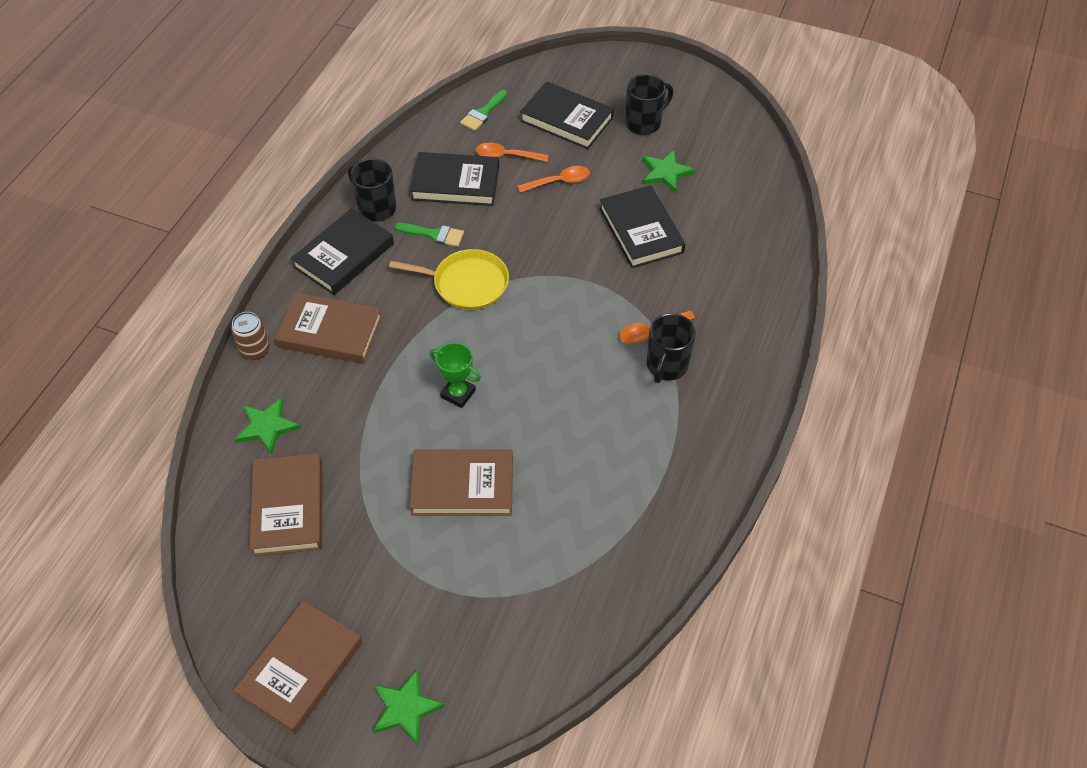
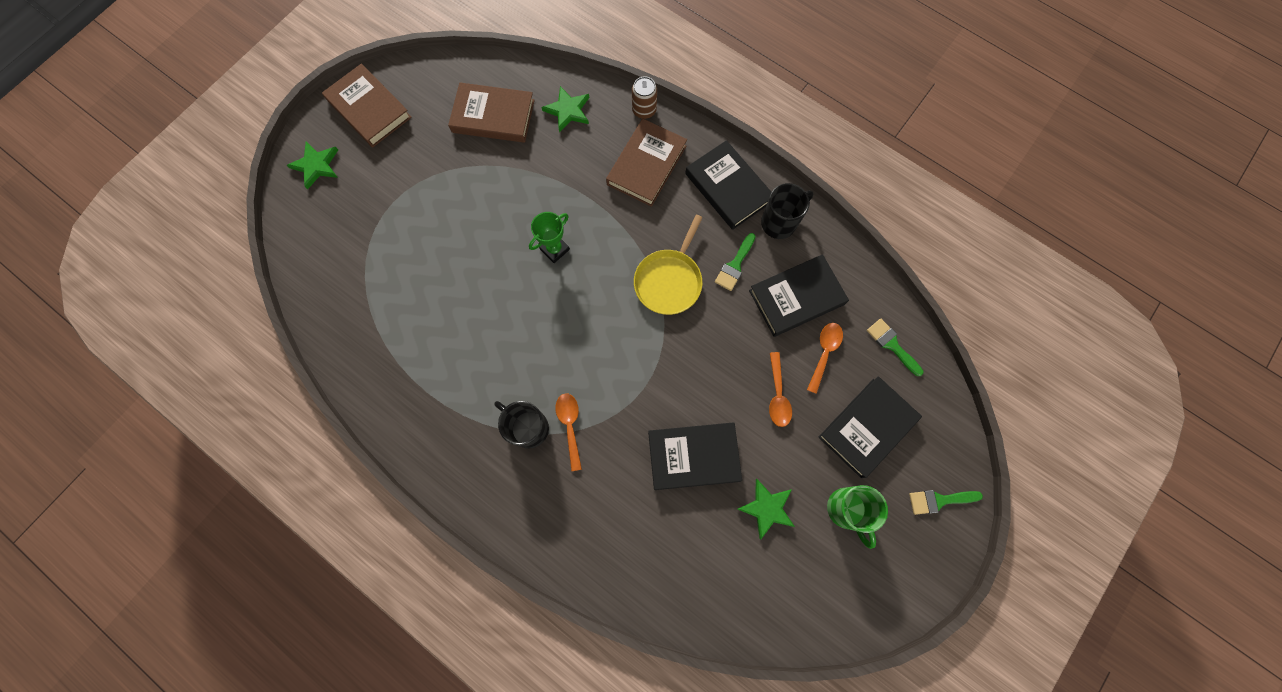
camera: 105 degrees right, 20 degrees up
black book [410,152,499,206] -> black book turned 45 degrees clockwise [749,254,849,337]
brown book [410,450,513,516] -> none
black mug [625,74,673,135] -> green mug [827,485,888,549]
none -> green brush [909,490,983,515]

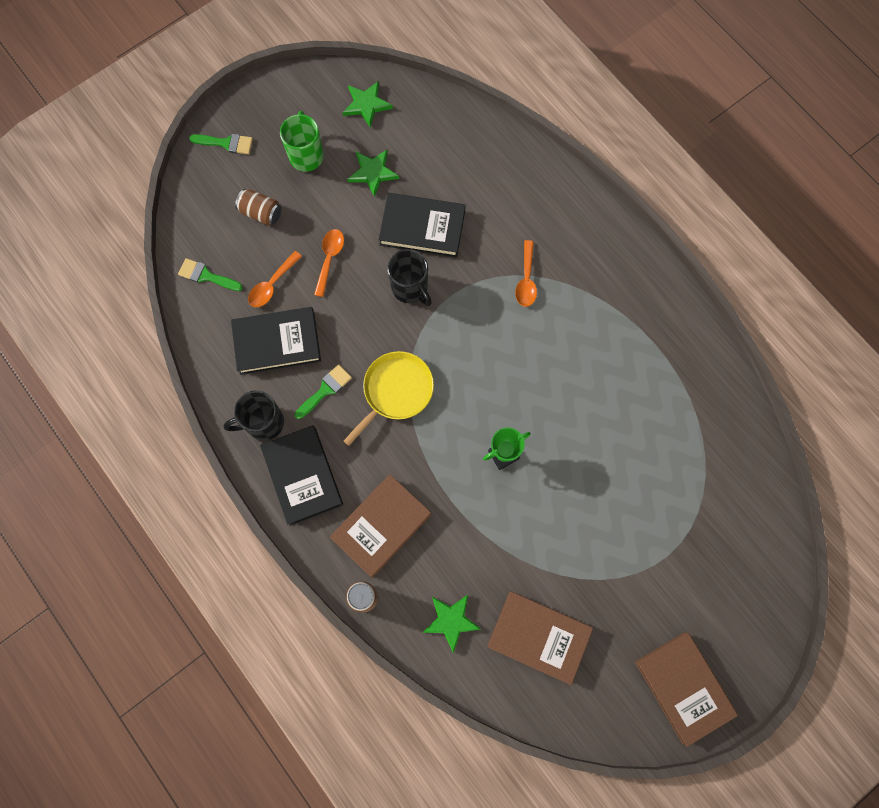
camera: 165 degrees left, 0 degrees up
green star [287,142,338,189] -> green star moved to [342,81,393,128]
black mug [494,401,549,448] -> black mug moved to [387,249,432,306]
black book [819,376,922,478] -> brown can [235,189,282,225]
green brush [867,318,923,376] -> green brush turned 135 degrees clockwise [178,258,243,291]

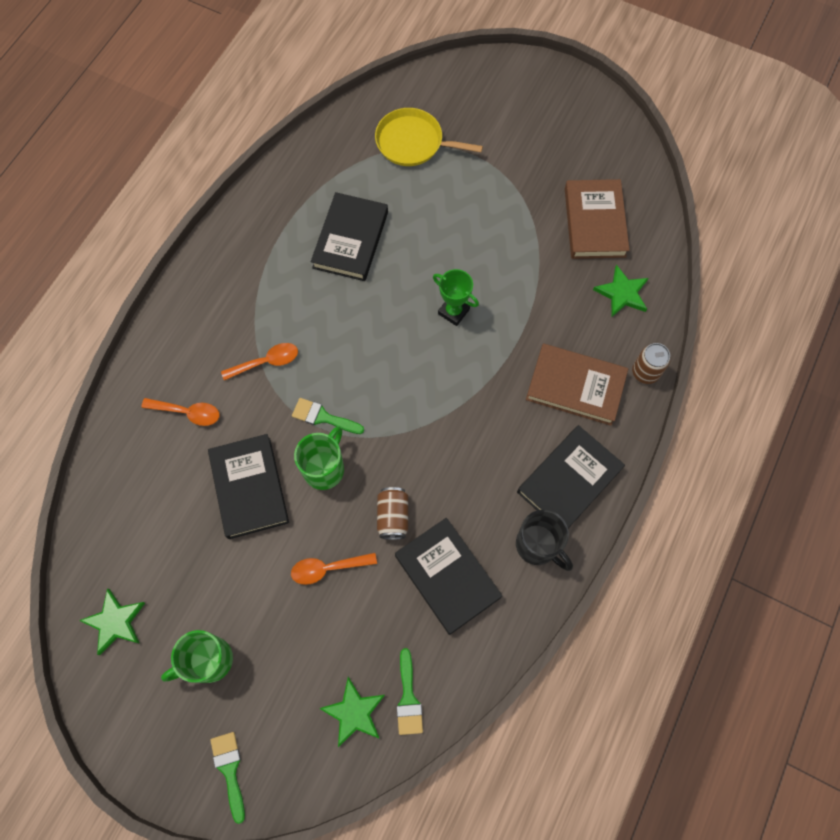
camera: 115 degrees left, 5 degrees down
brown can [235,189,282,225] -> brown can moved to [377,487,408,540]
orange spoon [248,251,302,307] -> orange spoon moved to [141,398,220,426]
green brush [295,364,352,419] -> green brush moved to [292,398,364,434]
yellow pan [343,351,434,446] -> yellow pan moved to [375,108,483,166]
green star [347,150,399,197] -> green star moved to [319,677,385,747]
black mug [387,249,432,306] -> green mug [294,426,344,490]
brown book [635,633,738,747] -> none
none -> black book [311,192,388,281]

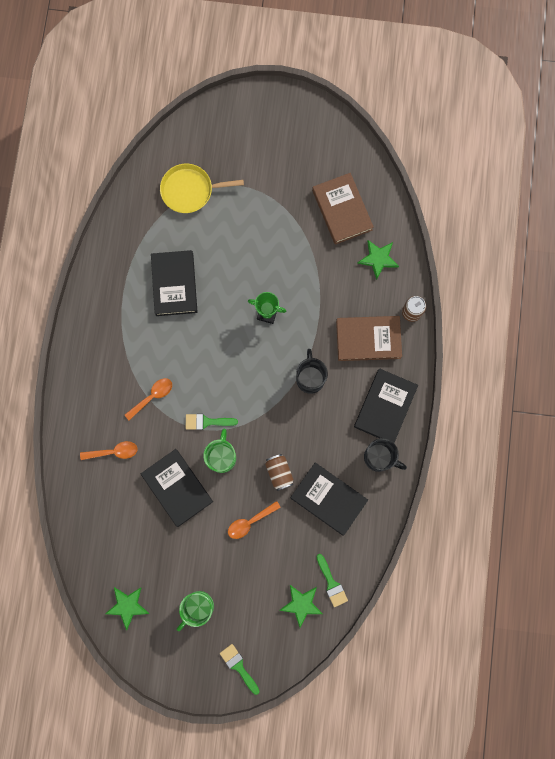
camera: 20 degrees left, 10 degrees up
none -> black mug [296,349,328,394]

